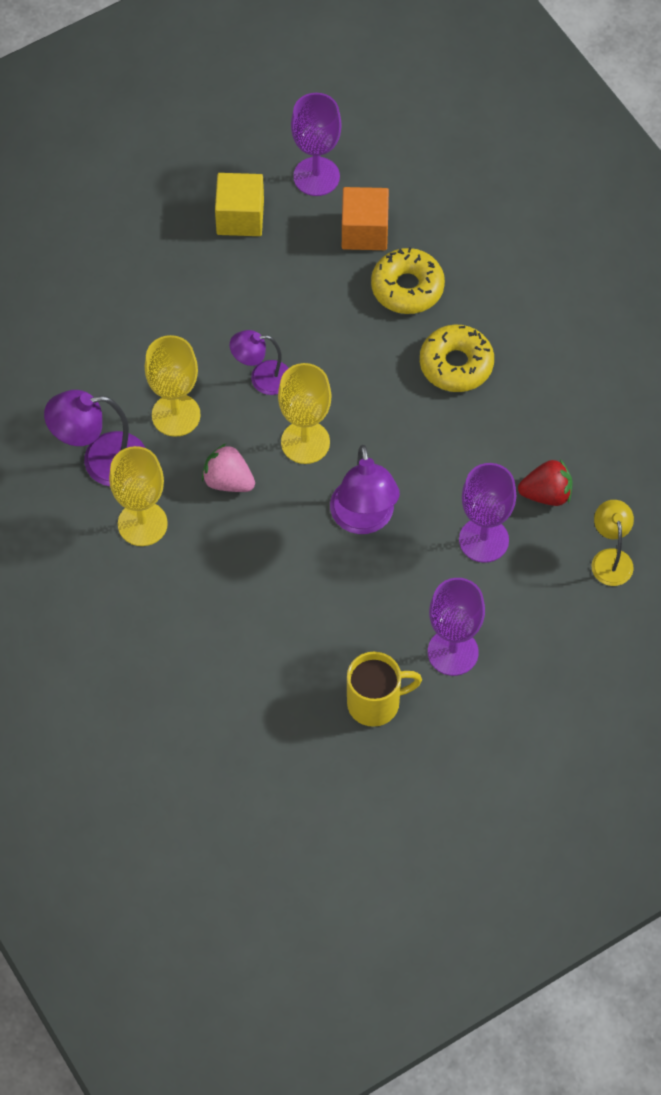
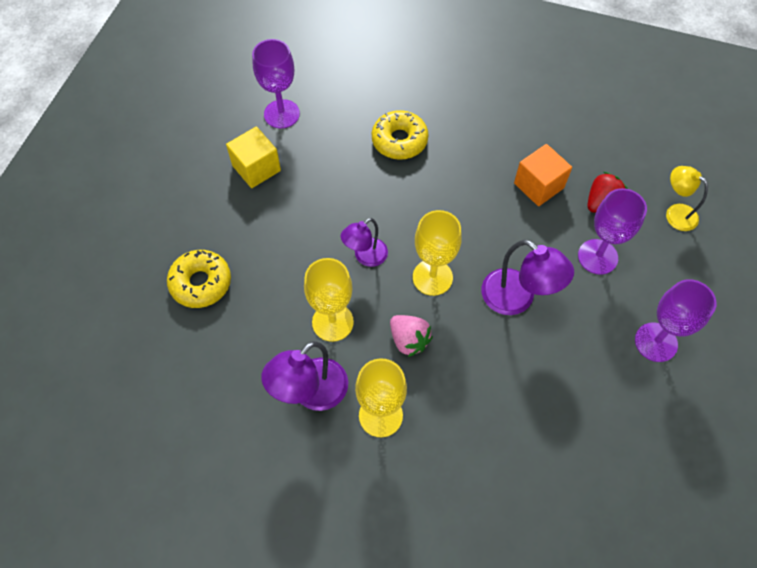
camera: 40 degrees left, 0 degrees up
pink strawberry [202,444,255,492] -> pink strawberry turned 120 degrees counterclockwise [390,315,433,357]
orange cube [342,187,389,250] -> orange cube moved to [514,144,572,206]
yellow mug [347,652,422,727] -> none
yellow donut [420,325,494,392] -> yellow donut moved to [167,250,231,308]

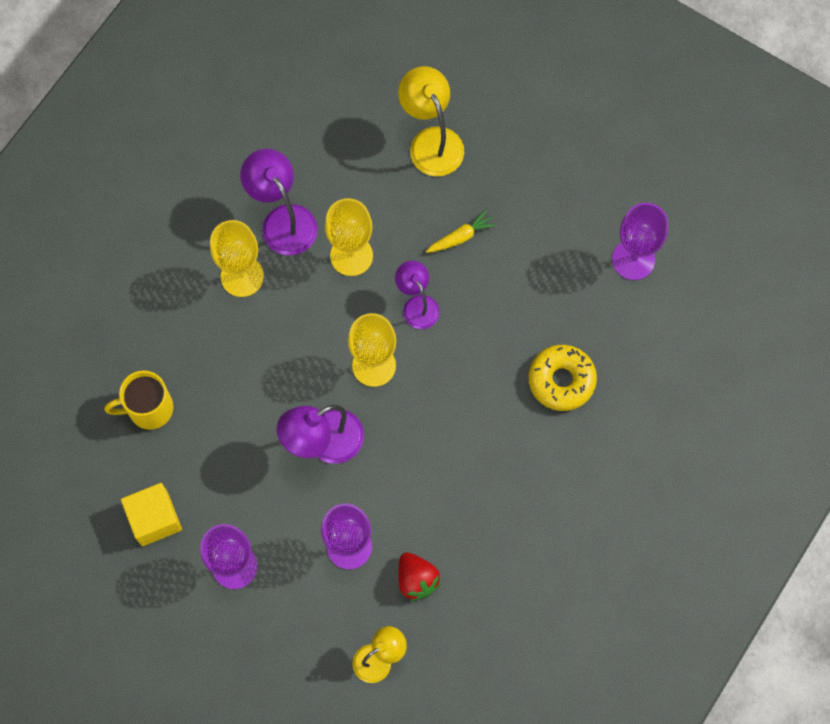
camera: 105 degrees right, 10 degrees up
yellow donut [167,250,231,308] -> yellow lamp [398,66,464,176]
yellow cube [226,127,281,188] -> yellow cube moved to [121,483,182,546]
pink strawberry [390,315,433,357] -> none
orange cube [514,144,572,206] -> none
none -> yellow mug [105,370,173,430]
none -> yellow carrot [426,209,497,253]

